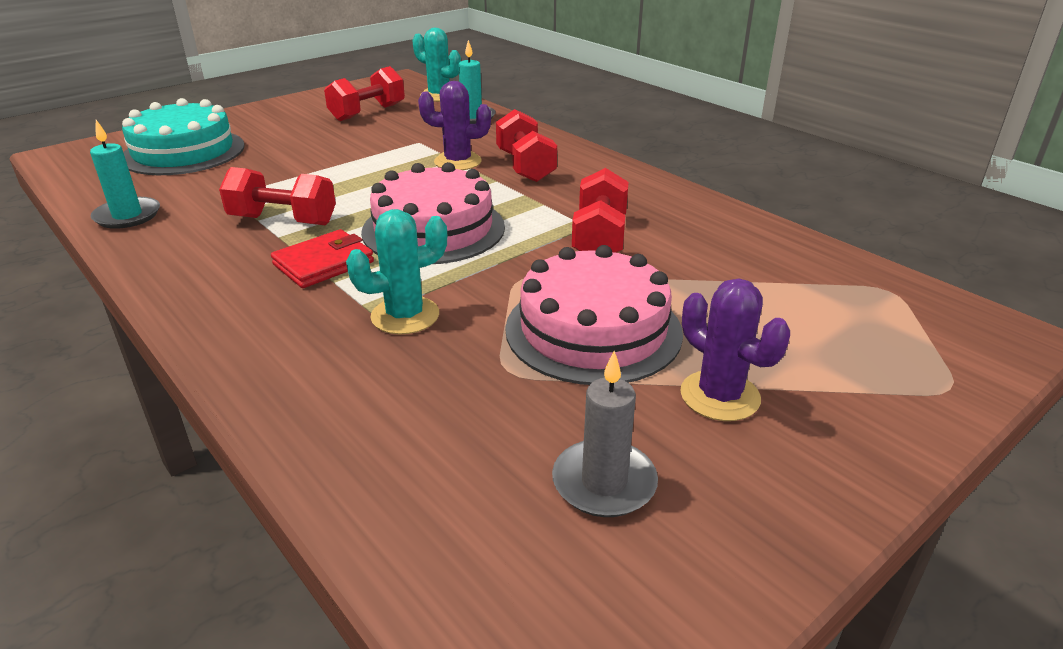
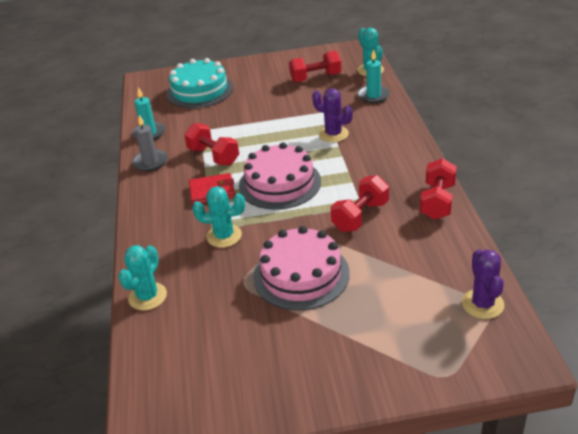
camera: 35 degrees right, 5 degrees up
red dumbbell [496,109,557,182] -> red dumbbell moved to [420,158,457,220]
grey candle [552,351,658,517] -> grey candle moved to [132,115,168,171]
purple cactus [680,278,790,421] -> purple cactus moved to [462,249,504,319]
none -> turquoise cactus [118,245,167,311]

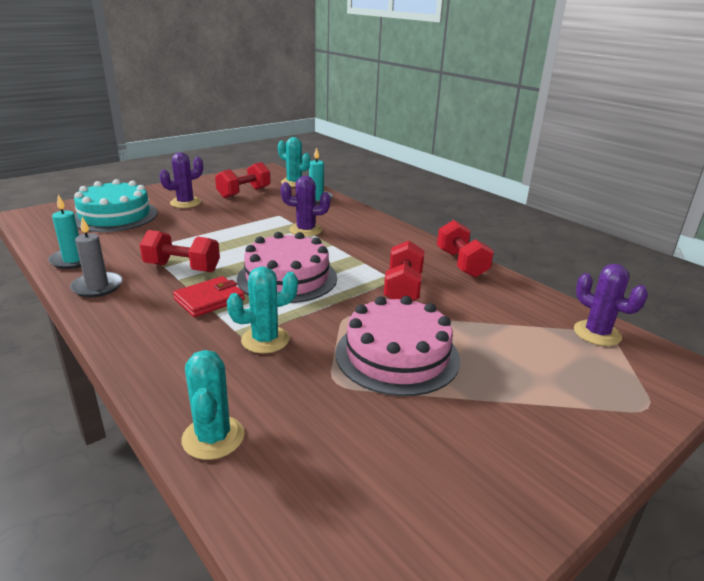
camera: 35 degrees left, 10 degrees down
none -> purple cactus [159,152,203,208]

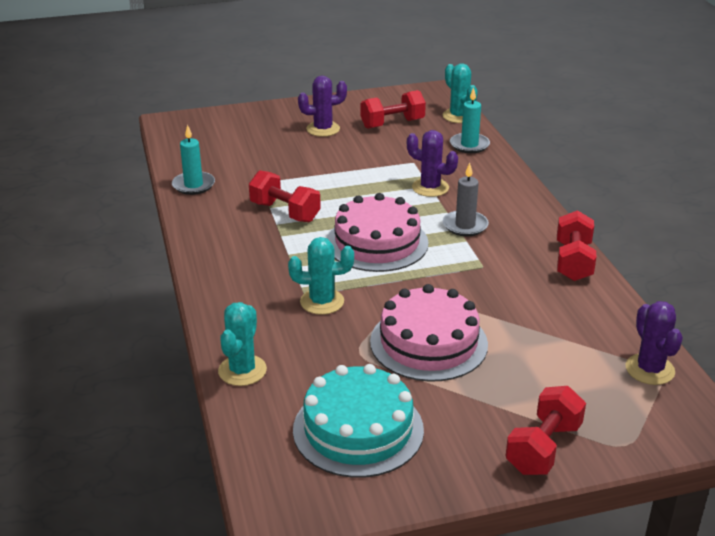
camera: 25 degrees right, 5 degrees up
grey candle [70,217,123,297] -> grey candle moved to [443,163,489,236]
turquoise cake [74,179,158,232] -> turquoise cake moved to [293,364,424,478]
red wallet [173,276,245,317] -> none
red dumbbell [384,241,424,301] -> red dumbbell moved to [506,386,586,475]

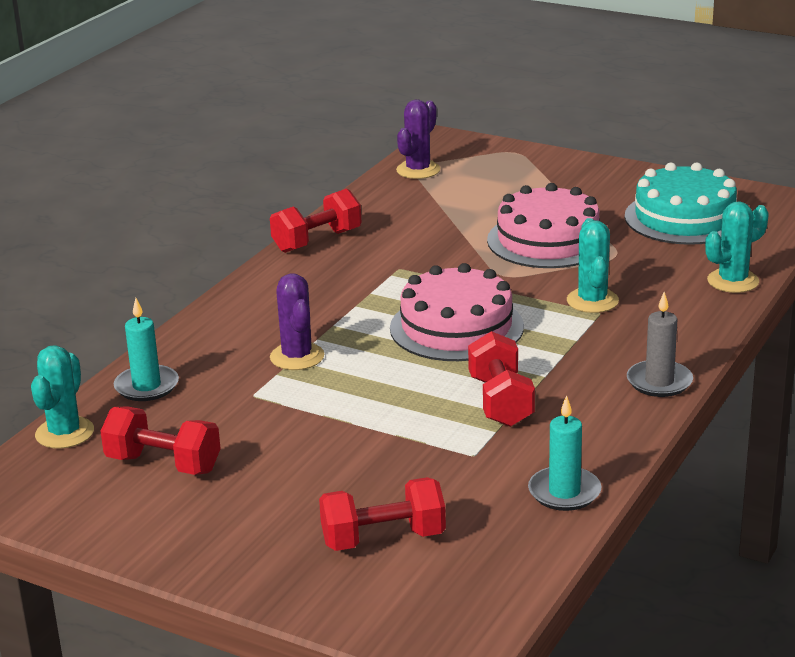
camera: 135 degrees left, 5 degrees down
turquoise cactus [288,237,354,315] -> turquoise cactus turned 45 degrees clockwise [567,218,619,313]
purple cactus [298,76,347,137] -> none
grey candle [443,163,489,236] -> grey candle moved to [627,292,693,397]
red dumbbell [506,386,586,475] -> red dumbbell moved to [319,477,446,551]

